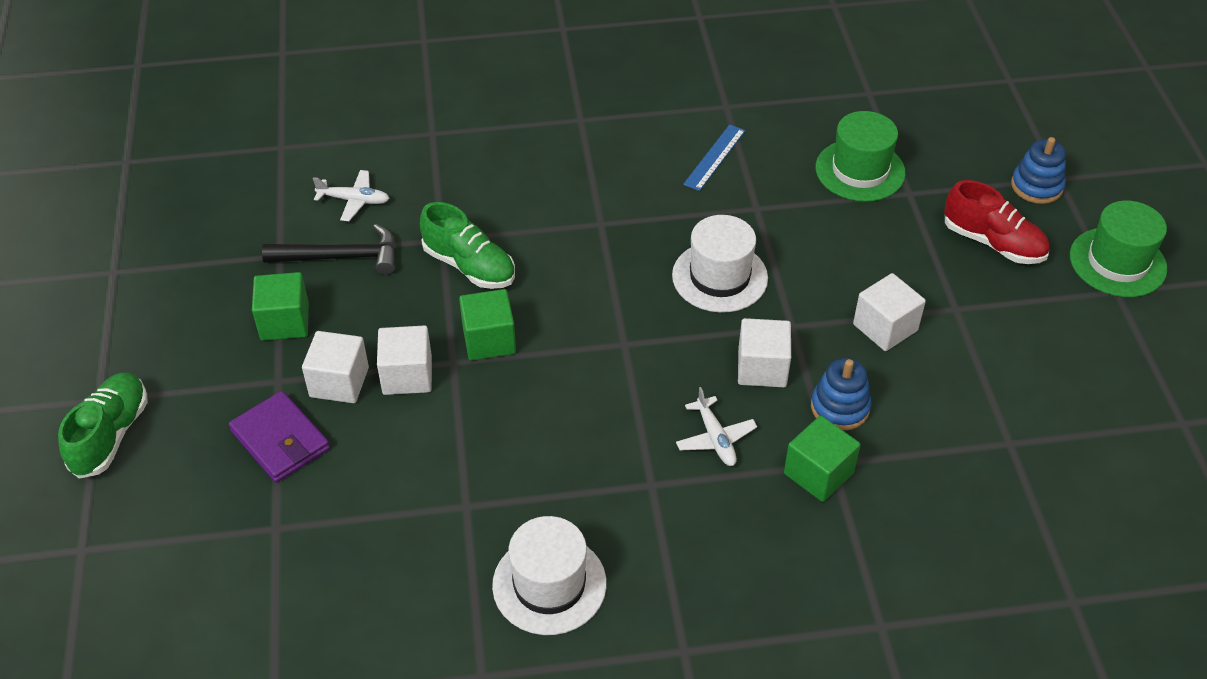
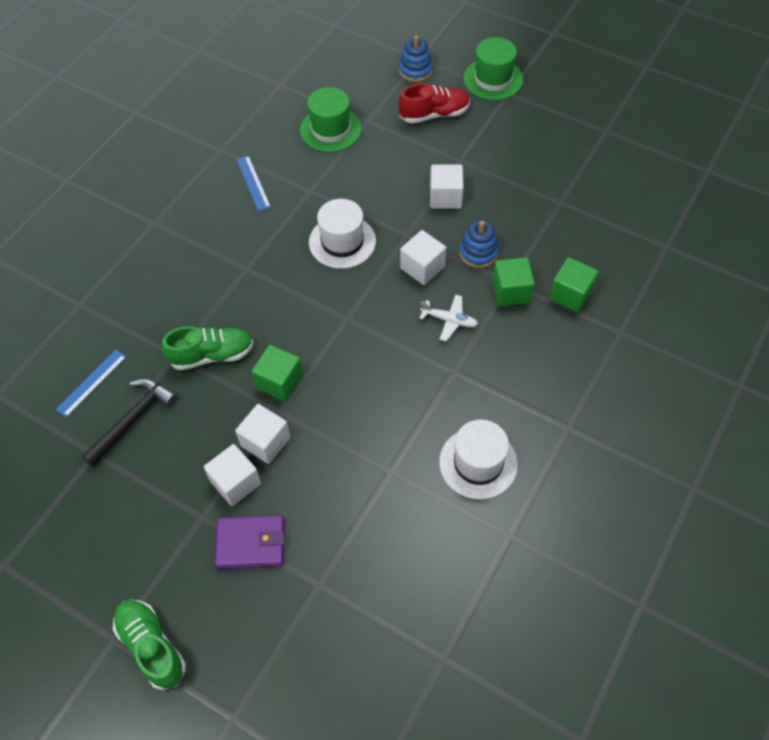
camera: 50 degrees left, 10 degrees up
green cube [252,272,309,341] -> green cube moved to [549,257,599,313]
white plane [313,170,390,221] -> blue ruler [56,350,126,418]

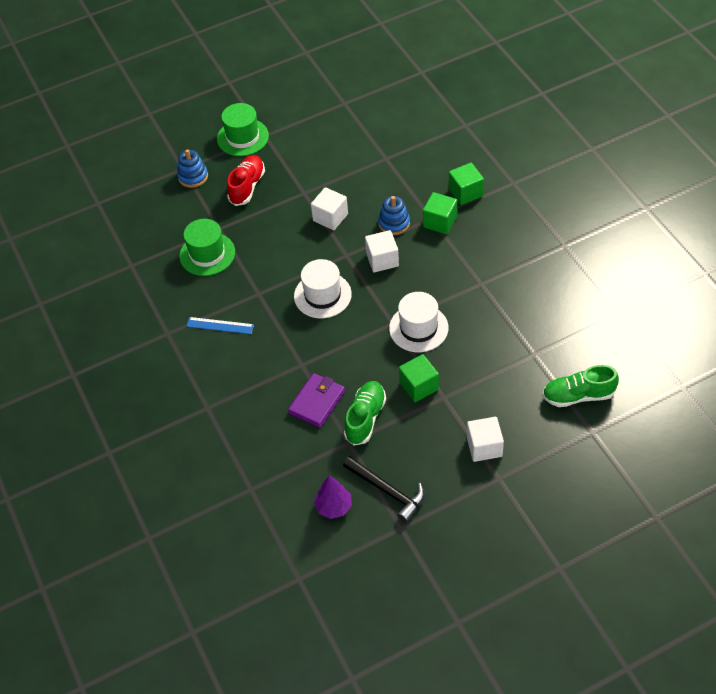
camera: 55 degrees left, 5 degrees down
blue ruler [56,350,126,418] -> purple tree [314,476,352,519]
black hammer [82,379,177,467] -> black hammer turned 150 degrees clockwise [343,456,425,523]
green shoe [113,599,186,690] -> green shoe moved to [542,365,619,407]
purple wallet [215,515,285,569] -> purple wallet moved to [288,373,345,428]
white cube [235,404,290,464] -> none
white plane [420,295,478,341] -> none
white hat [439,420,518,500] -> white hat moved to [389,292,448,352]

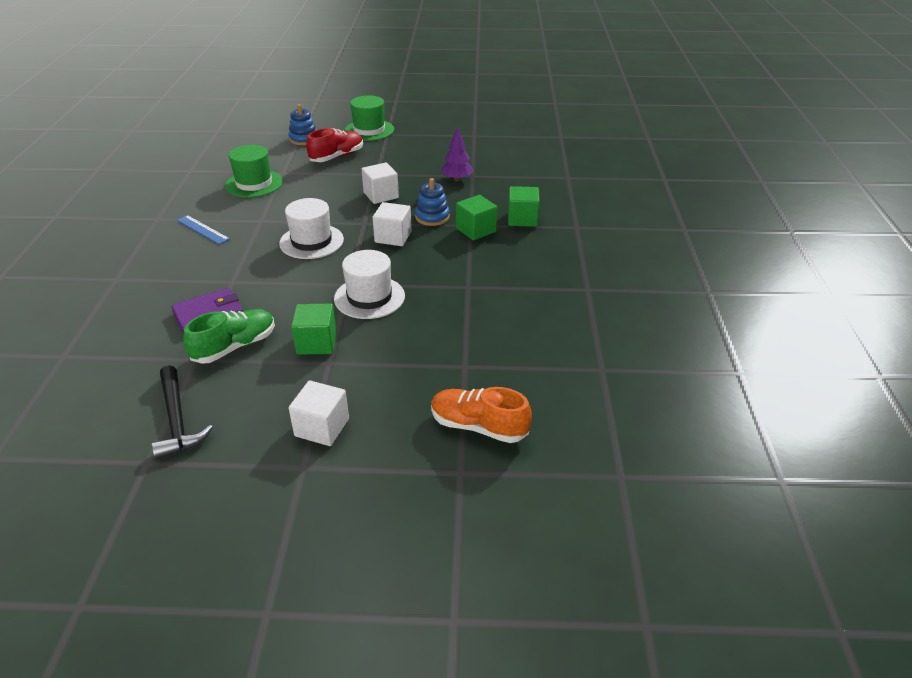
camera: 25 degrees right, 15 degrees down
purple tree [314,476,352,519] -> purple tree moved to [441,127,474,181]
green shoe [542,365,619,407] -> orange shoe [431,387,532,443]

